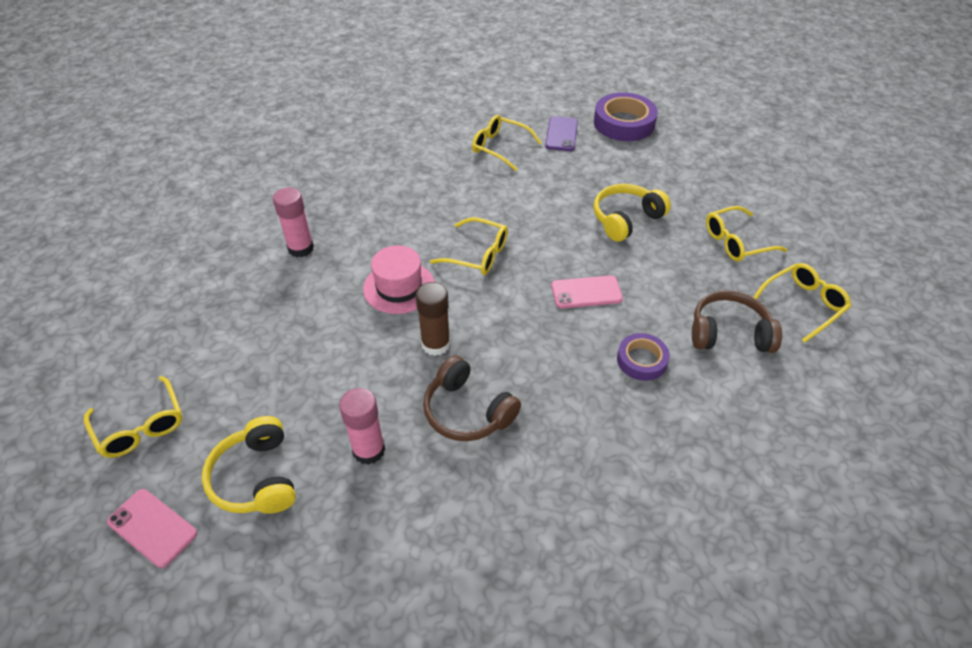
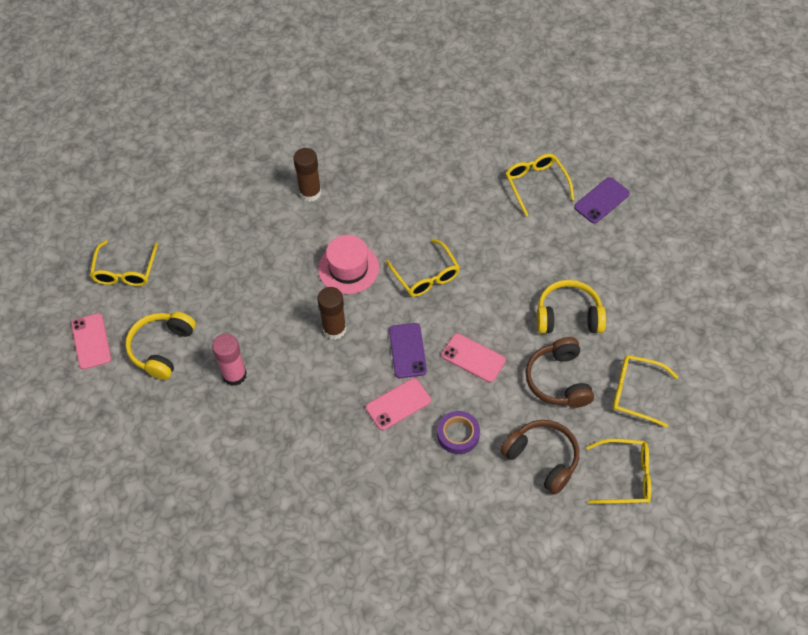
camera: 40 degrees right, 10 degrees up
pink glue stick [273,187,314,257] -> brown glue stick [293,148,321,202]
brown headphones [423,355,521,441] -> brown headphones moved to [526,337,594,408]
purple tape [594,92,658,141] -> none
none -> pink phone [366,378,431,430]
none -> purple phone [389,323,427,378]

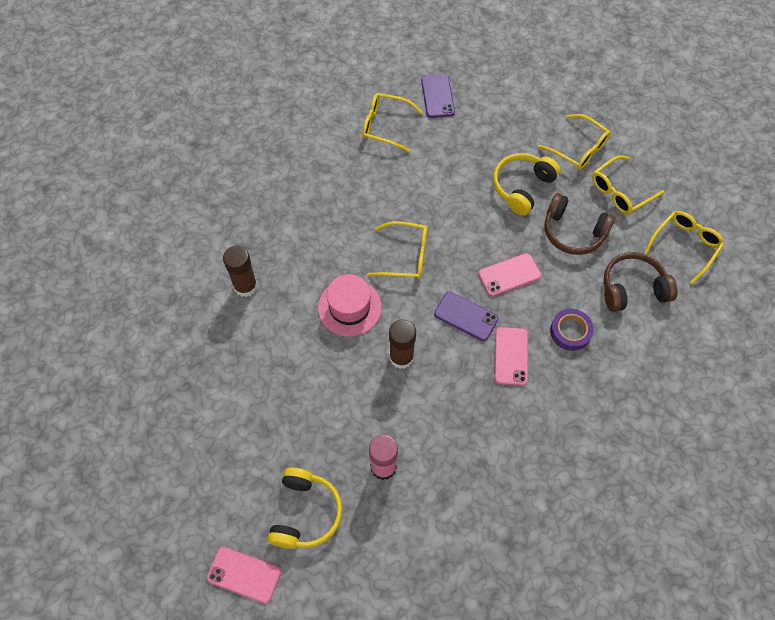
camera: 55 degrees left, 5 degrees up
yellow glasses [90,240,158,286] -> yellow glasses moved to [538,114,610,170]
yellow headphones [125,312,196,380] -> yellow headphones turned 135 degrees counterclockwise [267,467,343,549]

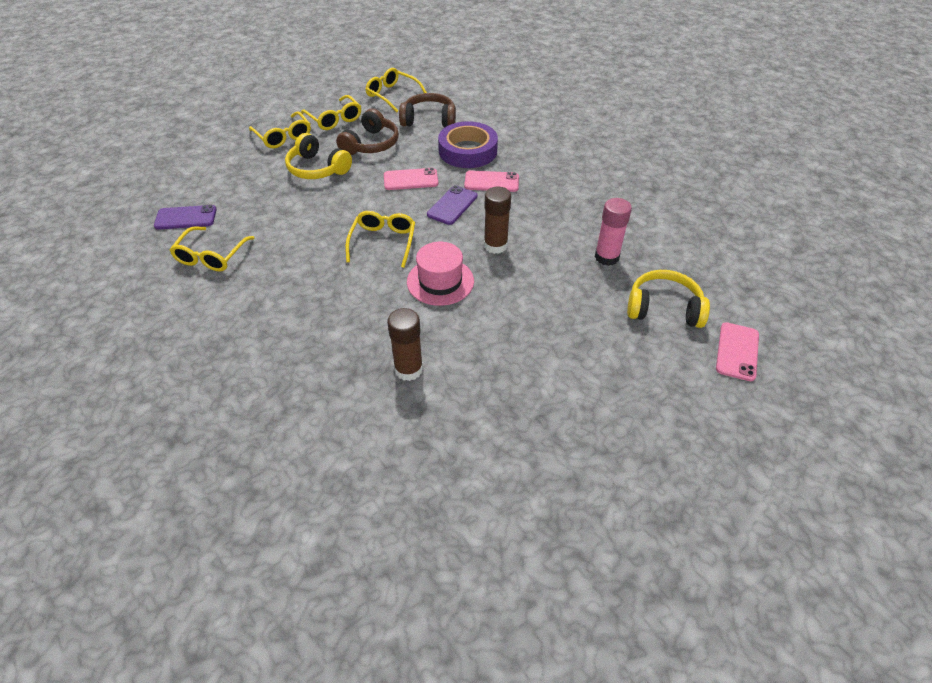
camera: 90 degrees left, 15 degrees down
pink phone [478,253,541,296] -> pink phone turned 75 degrees counterclockwise [384,168,438,190]
yellow glasses [538,114,610,170] -> yellow glasses turned 105 degrees clockwise [249,111,311,148]
purple tape [550,309,594,351] -> purple tape [438,121,498,168], size x1.69
brown headphones [604,252,678,312] -> brown headphones turned 105 degrees clockwise [399,93,456,127]

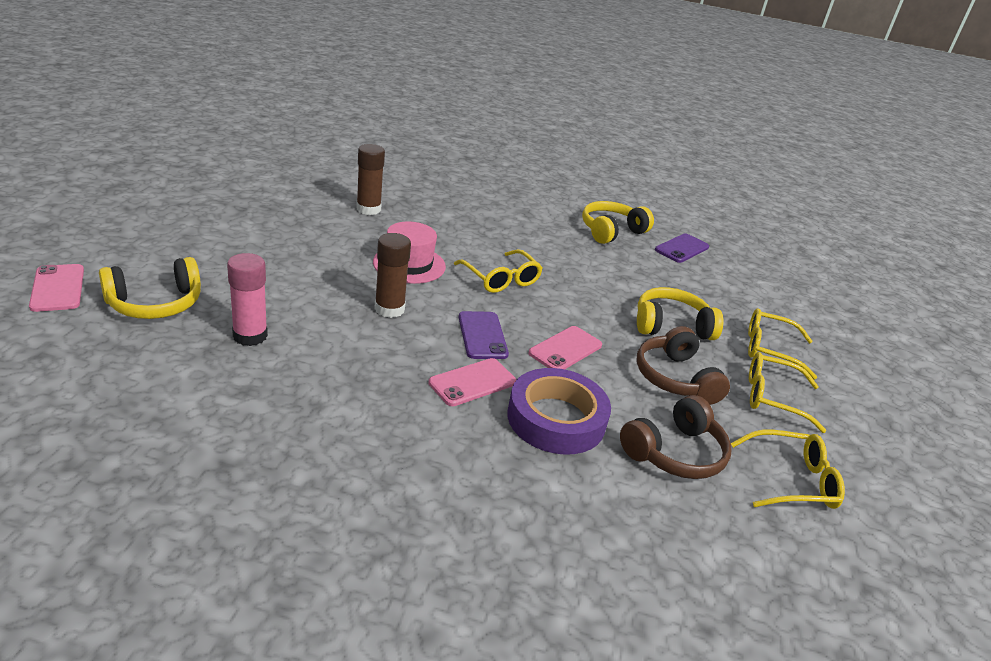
camera: 135 degrees right, 15 degrees down
yellow glasses [170,226,254,272] -> yellow headphones [582,201,654,244]

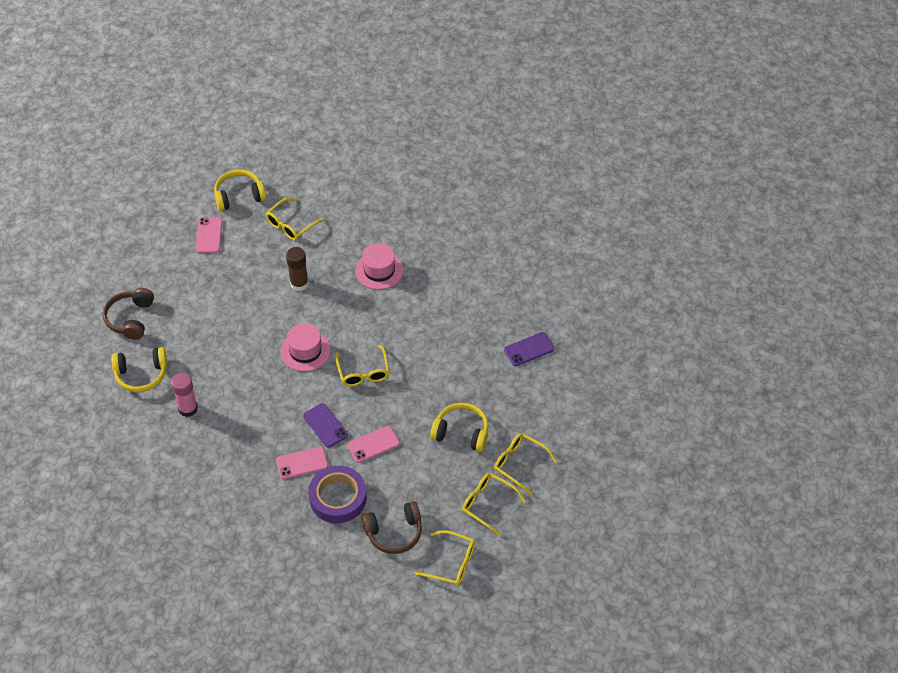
camera: 25 degrees right, 20 degrees up
pink phone [29,264,84,312] -> pink phone moved to [196,217,222,253]
brown glue stick [374,233,411,318] -> none
purple phone [459,311,509,359] -> purple phone turned 45 degrees counterclockwise [303,403,348,448]
yellow headphones [582,201,654,244] -> yellow headphones moved to [214,170,266,211]
brown headphones [637,326,730,405] -> brown headphones moved to [103,288,154,340]
none -> yellow glasses [266,198,325,241]
none -> pink hat [355,243,404,290]

